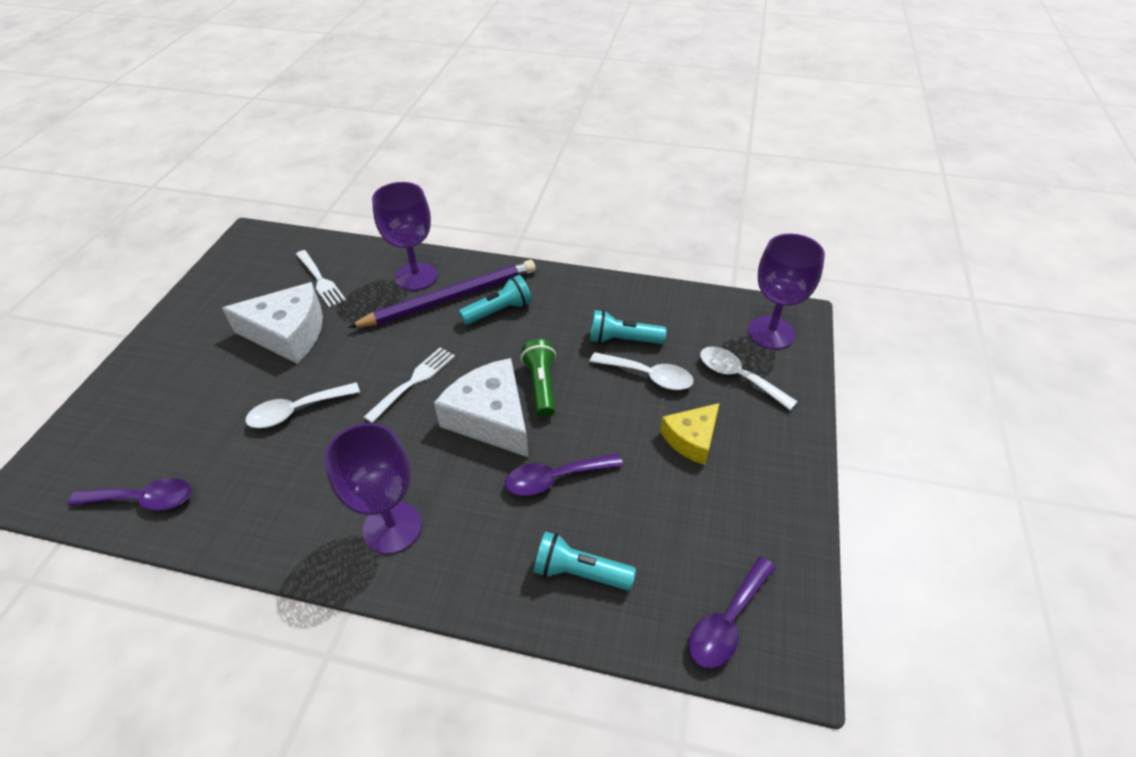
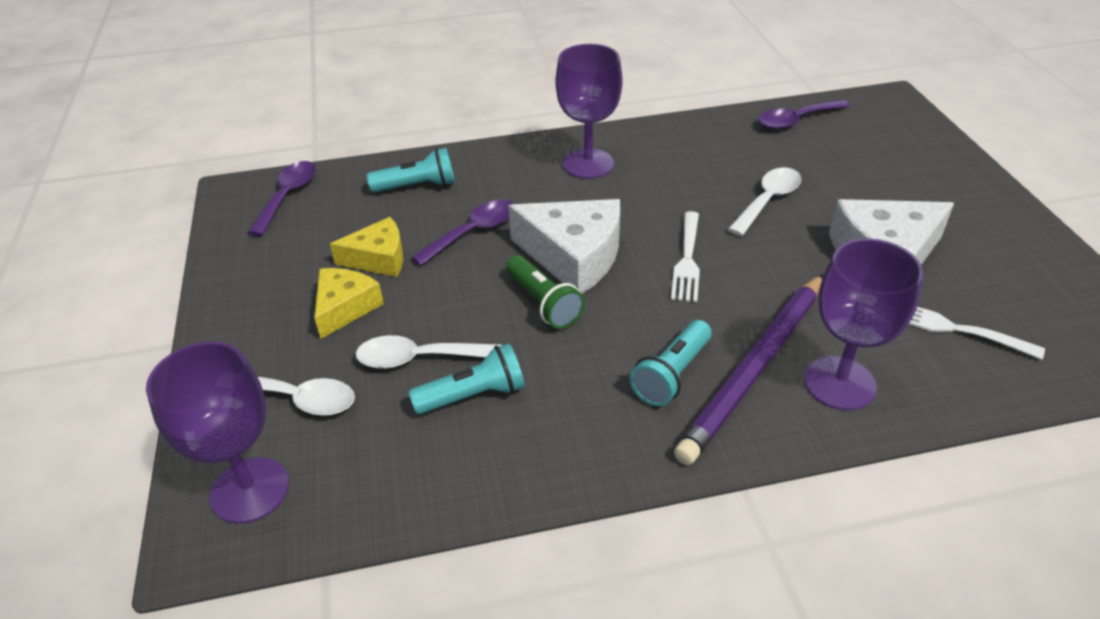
camera: 155 degrees right, 5 degrees down
none -> yellow cheese [330,217,404,277]

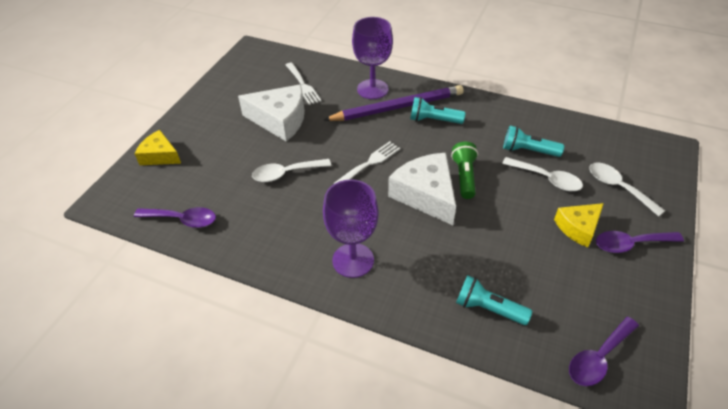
camera: 145 degrees left, 5 degrees up
purple goblet [146,341,289,524] -> none
yellow cheese [330,217,404,277] -> yellow cheese moved to [134,130,181,165]
purple spoon [411,199,514,266] -> purple spoon moved to [596,231,684,253]
turquoise flashlight [630,320,712,406] -> turquoise flashlight turned 150 degrees counterclockwise [410,97,466,124]

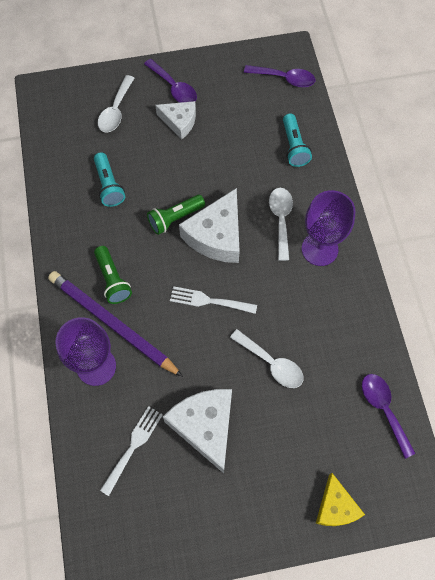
camera: 125 degrees left, 20 degrees up
turquoise flashlight [410,97,466,124] -> green flashlight [94,246,132,304]
white spoon [502,157,583,191] -> white spoon moved to [269,188,293,261]
yellow cheese [554,203,604,247] -> white cheese [155,101,196,140]

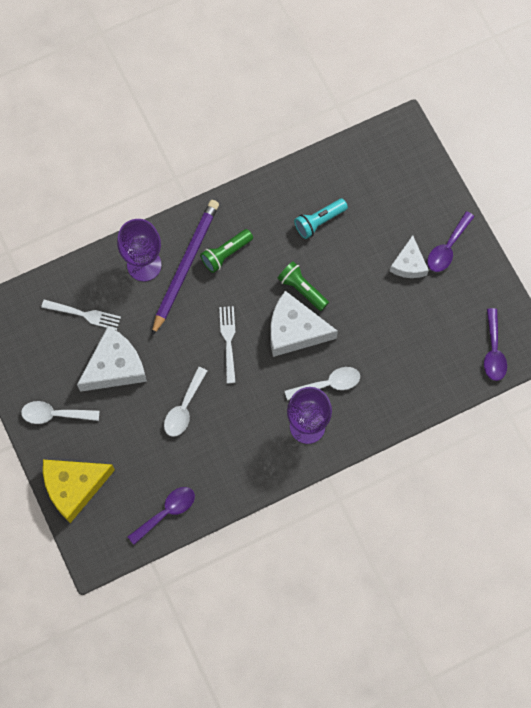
camera: 75 degrees right, 5 degrees up
white spoon [98,75,134,133] -> white spoon moved to [21,401,99,424]
turquoise flashlight [283,113,312,167] -> none
yellow cheese [316,473,365,526] -> yellow cheese [43,460,115,523], size x1.63

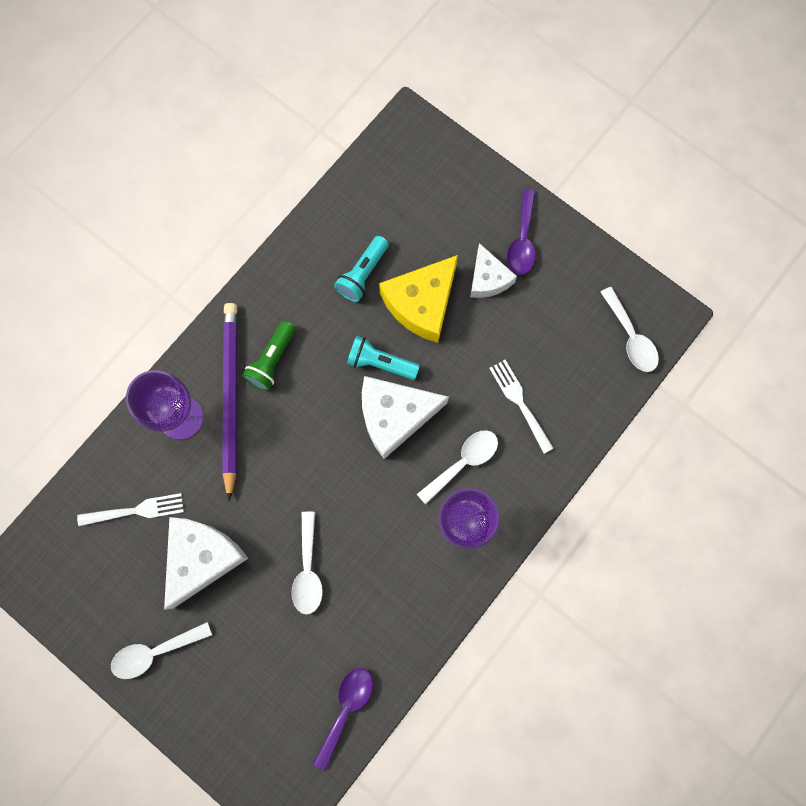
camera: 25 degrees left, 5 degrees up
yellow cheese [43,460,115,523] -> yellow cheese moved to [379,255,458,343]
white fork [219,306,236,383] -> white fork moved to [489,360,554,454]
green flashlight [278,261,329,311] -> turquoise flashlight [347,336,420,380]
purple spoon [484,308,507,381] -> white spoon [601,287,659,372]

